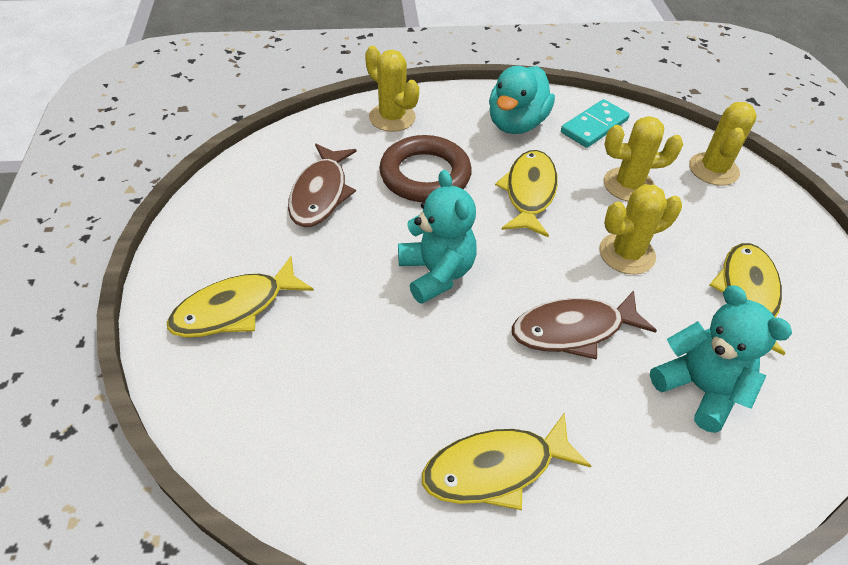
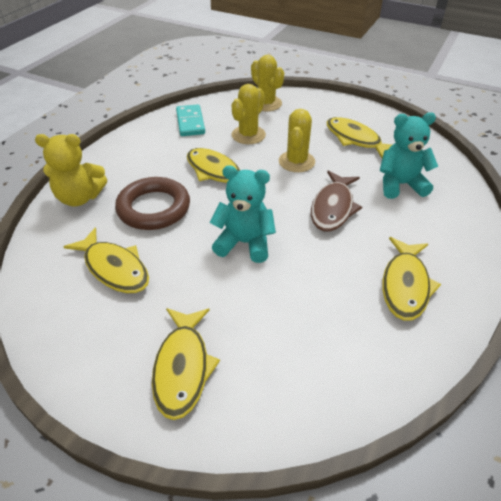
camera: 55 degrees left, 5 degrees down
brown fish [288,144,357,227] -> yellow fish [63,227,149,293]
yellow cactus [365,46,419,132] -> yellow teddy bear [35,134,107,207]
turquoise duck [489,66,555,134] -> none

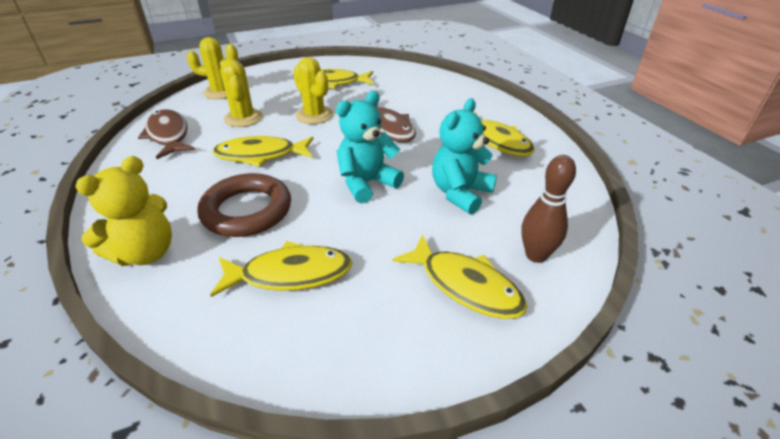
camera: 50 degrees left, 5 degrees down
turquoise domino [176,104,205,136] -> brown fish [138,109,195,159]
turquoise teddy bear [380,112,438,199] -> turquoise teddy bear moved to [432,98,497,214]
none -> brown bowling pin [521,155,576,263]

